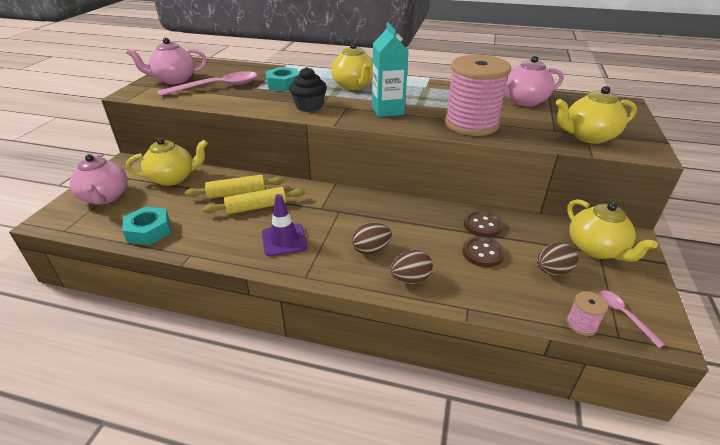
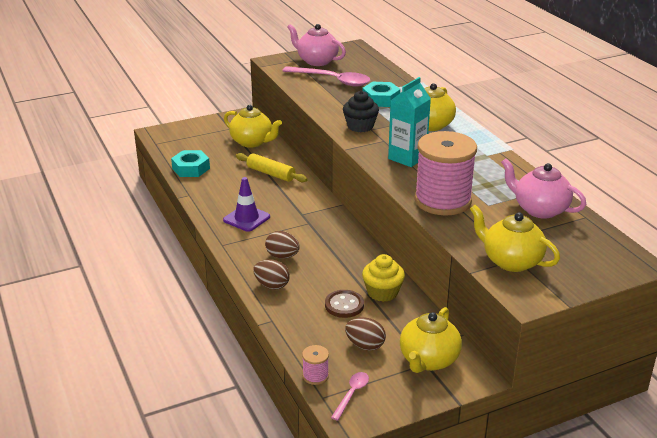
camera: 50 degrees right, 5 degrees down
pink teapot [70,154,128,205] -> none
yellow rolling pin [203,187,305,214] -> none
brown button [464,211,503,237] -> yellow cupcake [362,254,405,302]

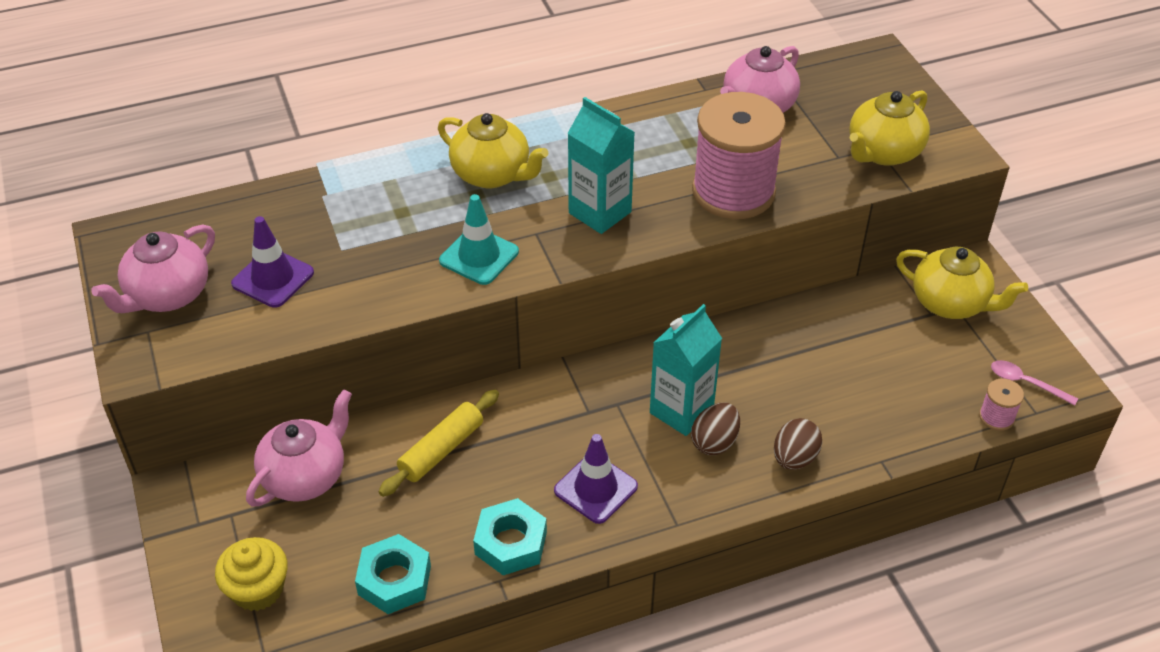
camera: 85 degrees left, 15 degrees up
yellow teapot [224,105,282,148] -> pink teapot [246,390,352,507]
pink spoon [282,66,370,87] -> purple traffic cone [231,216,314,308]
brown button [325,290,364,318] -> none
black cupcake [343,91,379,132] -> turquoise traffic cone [439,194,519,285]
brown egg [345,317,386,350] -> none
turquoise nut [362,82,400,107] -> turquoise nut moved to [473,498,547,575]
yellow cupcake [362,254,405,302] -> yellow cupcake moved to [215,537,288,611]
none -> turquoise carton [650,304,722,436]

